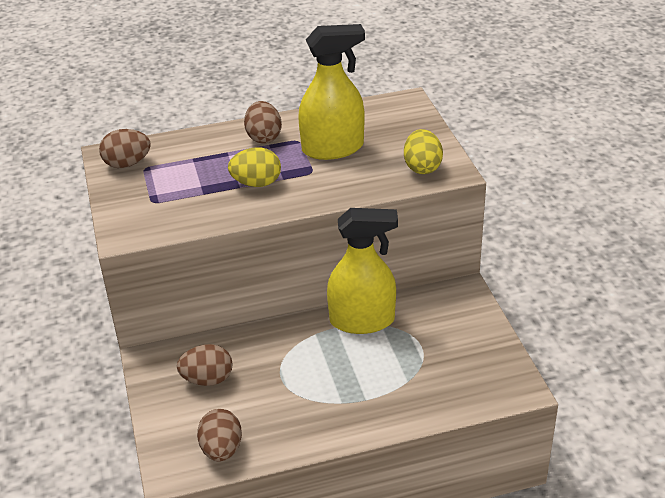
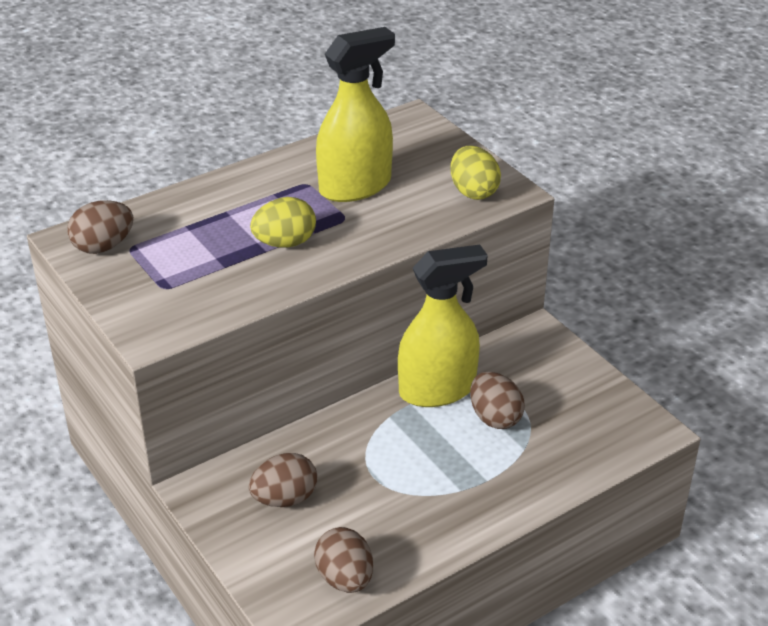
camera: 20 degrees left, 0 degrees up
brown egg [244,101,282,144] -> brown egg moved to [470,372,525,429]

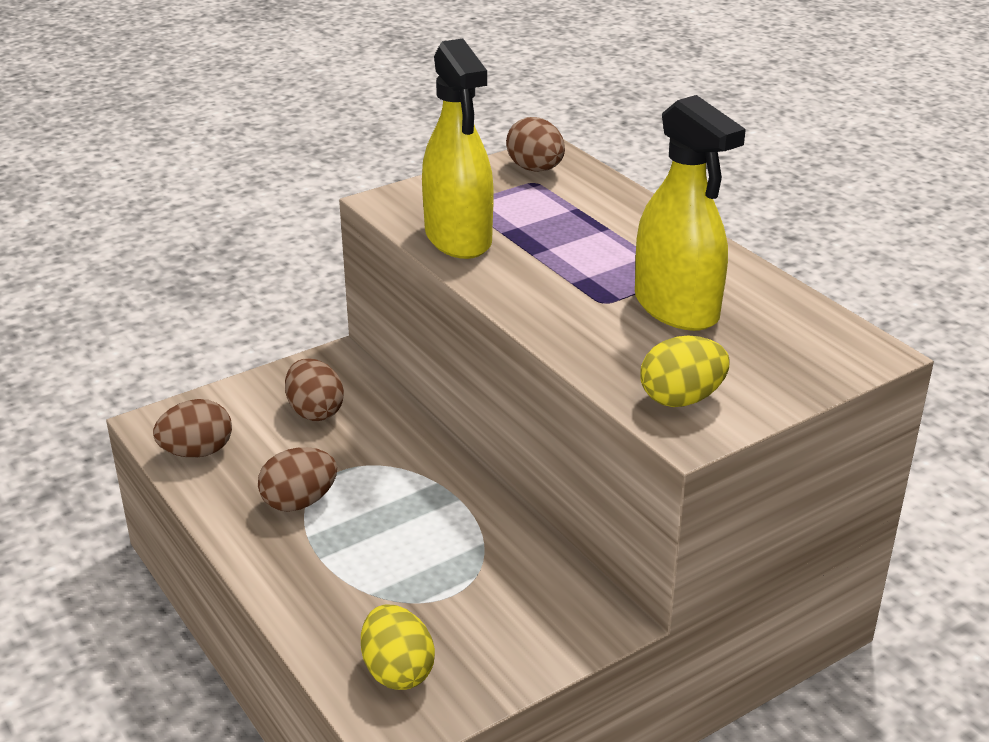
camera: 90 degrees right, 5 degrees down
yellow egg [250,197,316,248] -> yellow egg moved to [361,605,435,690]
yellow spray bottle [398,245,488,407] -> yellow spray bottle moved to [422,38,494,259]
brown egg [470,372,525,429] -> brown egg moved to [258,447,337,512]

